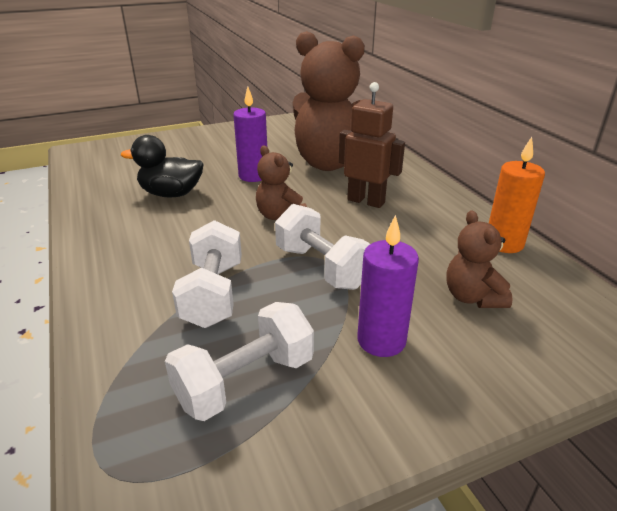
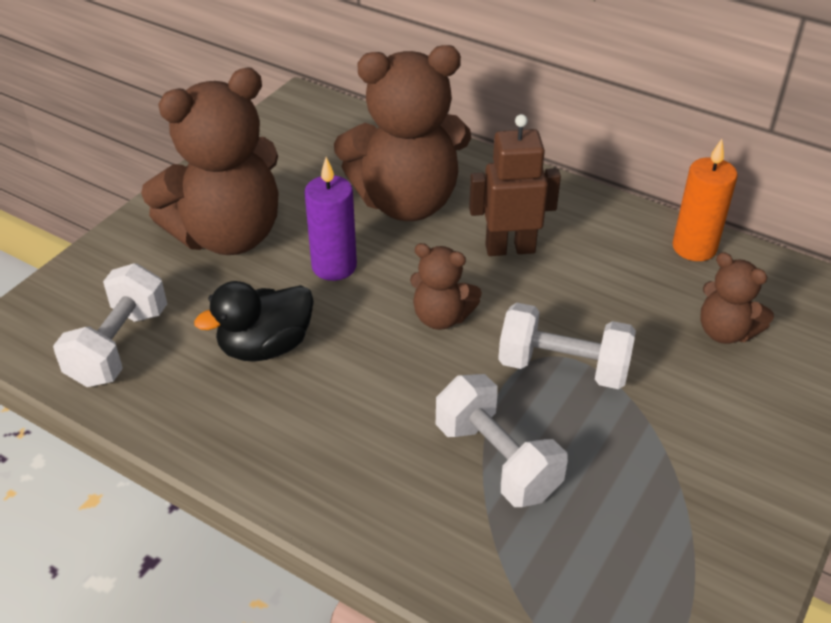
camera: 35 degrees left, 10 degrees up
white dumbbell [165,302,314,421] -> white dumbbell moved to [53,263,167,387]
purple candle [357,215,419,357] -> none
none -> brown teddy bear [141,68,279,255]

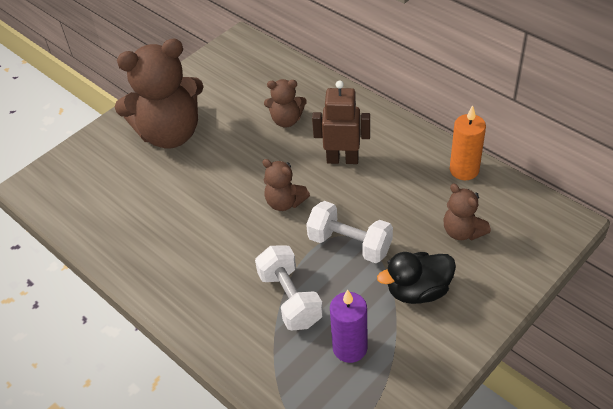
camera: 15 degrees right, 5 degrees up
white dumbbell [53,263,167,387] -> none
black duck [194,281,314,362] -> black duck moved to [377,252,456,304]
purple candle [304,157,357,281] -> purple candle moved to [330,289,368,363]
brown teddy bear [334,45,471,221] -> brown teddy bear [264,79,307,127], size x0.48

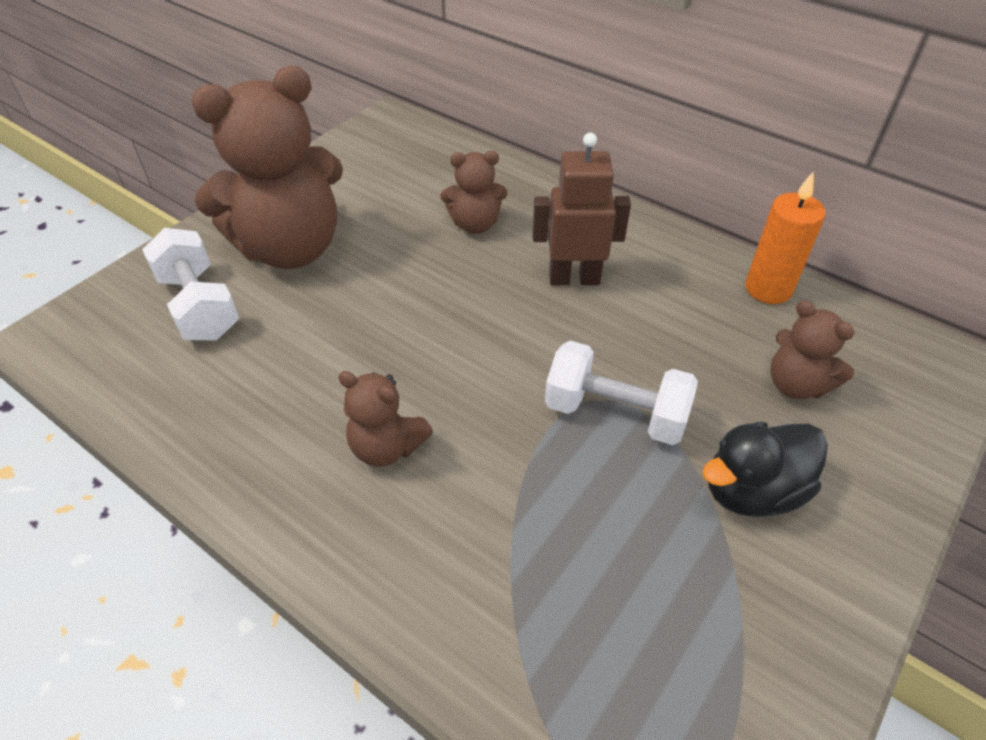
camera: 10 degrees left, 0 degrees up
white dumbbell [255,245,323,330] -> white dumbbell moved to [142,228,239,340]
brown teddy bear [262,159,310,211] -> brown teddy bear moved to [338,371,433,467]
purple candle [330,289,368,363] -> none

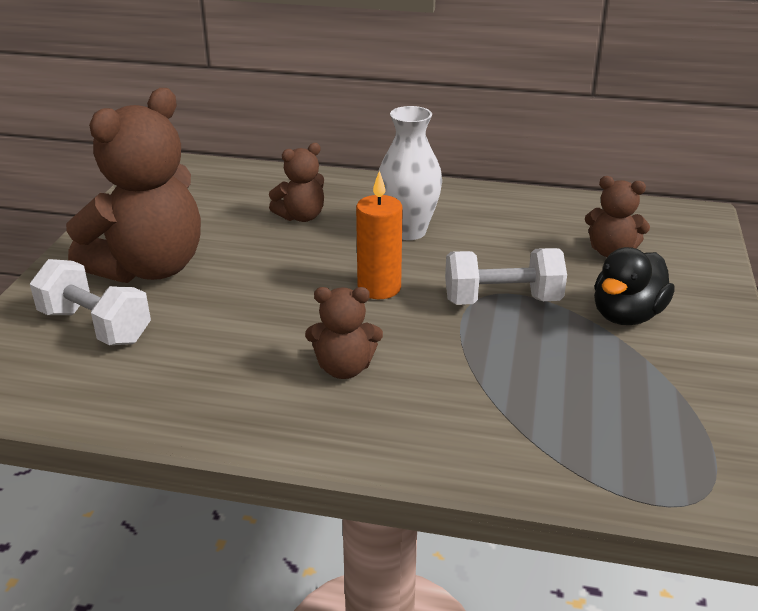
camera: 25 degrees left, 15 degrees down
brown robot [532,132,631,285] -> white vase [379,106,442,240]
orange candle [745,171,826,304] -> orange candle moved to [356,170,403,299]

